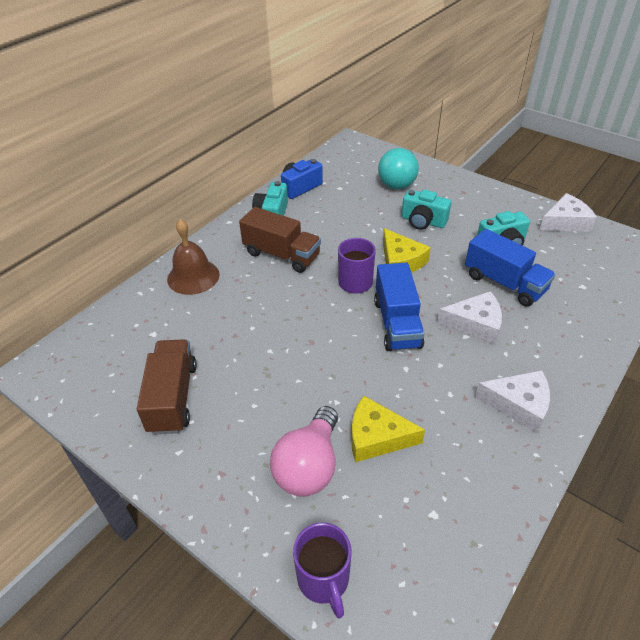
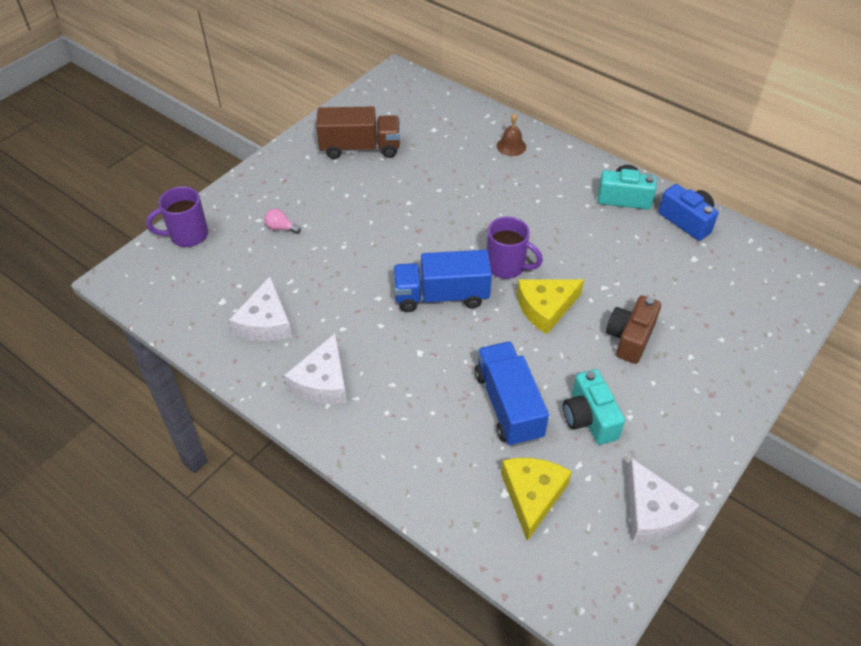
camera: 90 degrees right, 5 degrees up
brown bell [167,219,220,295] -> brown bell [497,113,526,156], size x0.57
brown truck [239,207,321,273] -> none
pink light bulb [270,406,338,497] -> pink light bulb [264,209,301,234], size x0.42
yellow cheese [351,396,425,462] -> yellow cheese moved to [501,458,572,541]
turquoise light bulb [378,148,419,189] -> none
turquoise camera [401,189,451,230] -> brown camera [606,295,661,364]
white cheese [437,291,502,344] -> white cheese moved to [229,277,292,341]
blue truck [465,229,556,307] -> blue truck turned 120 degrees clockwise [475,342,549,447]

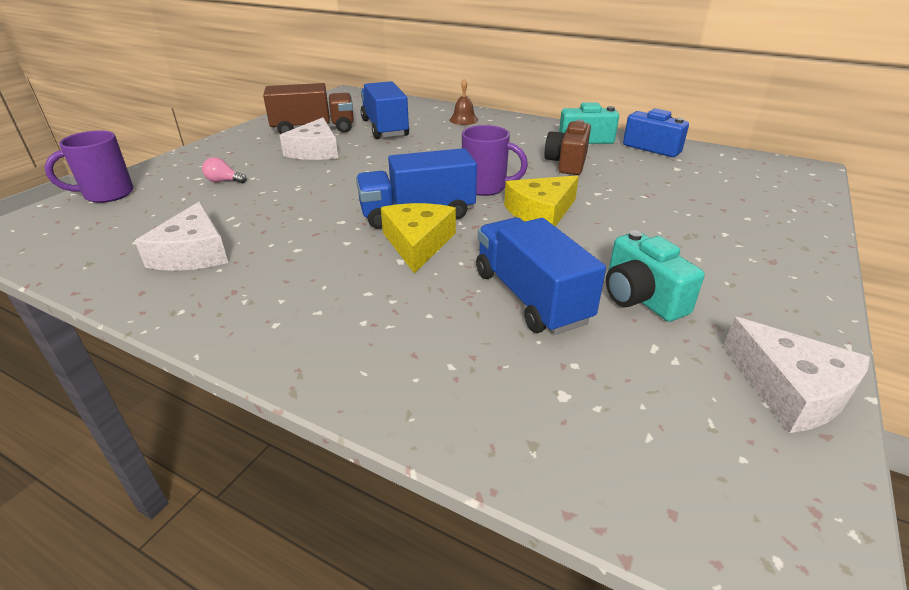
camera: 10 degrees left, 15 degrees down
white cheese [284,334,347,404] -> white cheese moved to [279,118,338,160]
yellow cheese [501,458,572,541] -> yellow cheese moved to [381,203,456,274]
brown camera [606,295,661,364] -> brown camera moved to [545,119,591,175]
none -> blue truck [361,81,409,139]

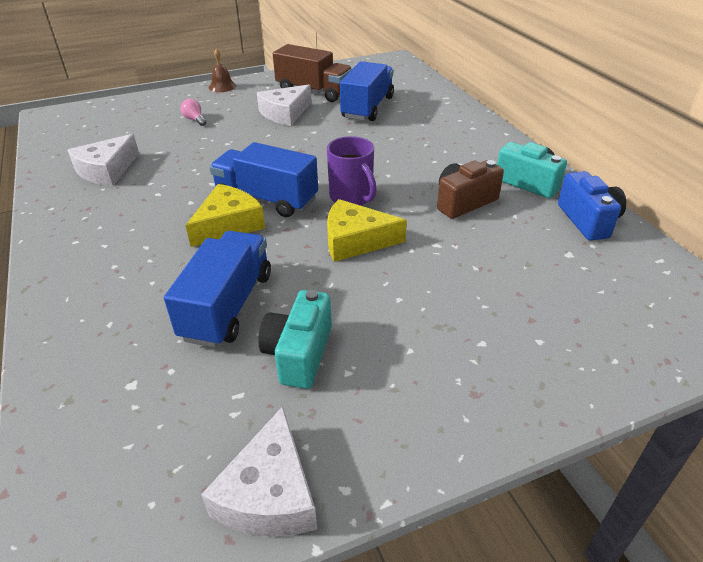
camera: 40 degrees right, 5 degrees up
purple mug [45,130,134,203] -> none
brown bell [449,79,478,125] -> brown bell moved to [209,49,236,92]

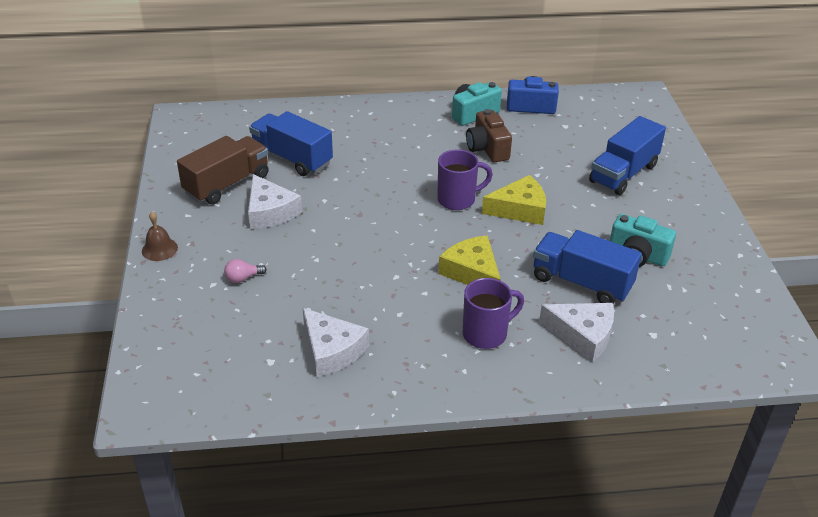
camera: 75 degrees left, 0 degrees up
white cheese [201,406,317,536] -> white cheese moved to [539,303,614,362]
blue truck [209,142,318,217] -> blue truck moved to [589,116,666,195]
yellow cheese [327,199,407,262] -> yellow cheese turned 120 degrees counterclockwise [482,175,546,225]
none -> purple mug [463,278,524,349]

